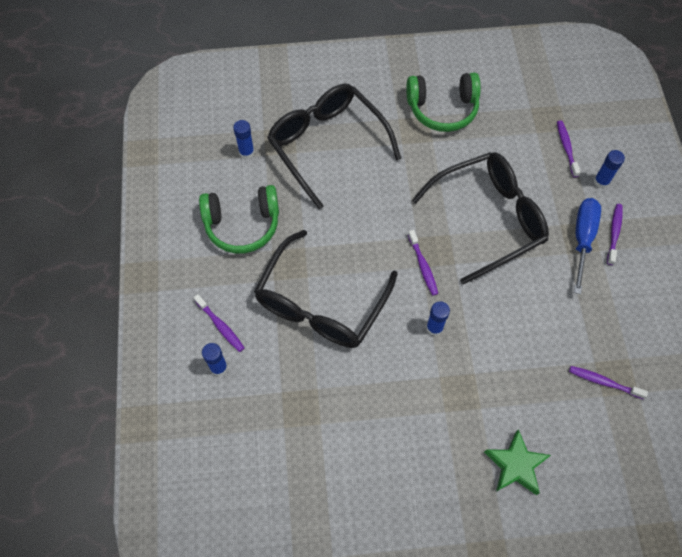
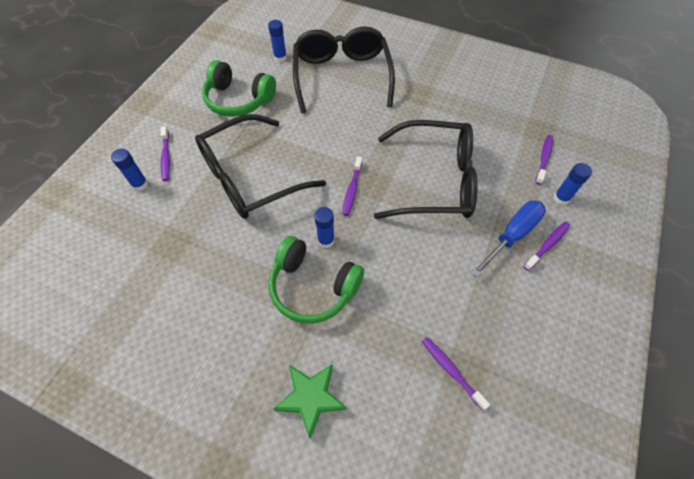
camera: 30 degrees right, 5 degrees down
green headphones [406,73,481,132] -> green headphones moved to [268,236,364,324]

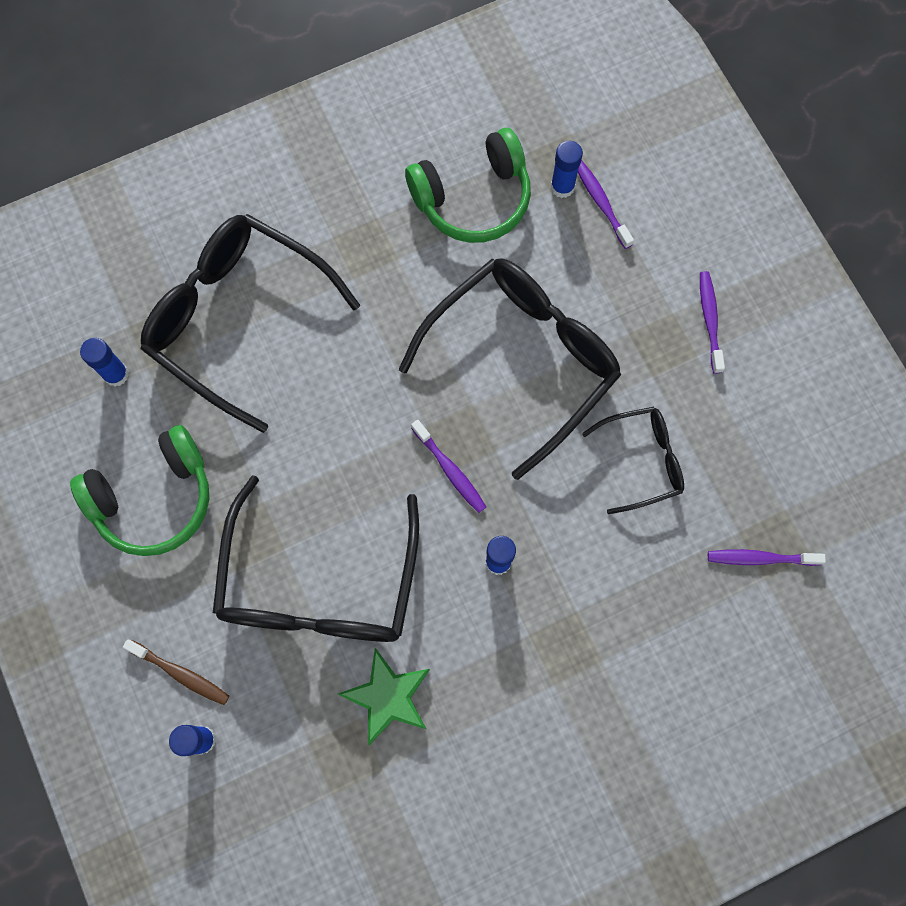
camera: 50 degrees left, 15 degrees up
purple toothbrush [161,126,170,181] -> brown toothbrush [123,639,229,705]
green headphones [268,236,364,324] -> green headphones moved to [405,128,531,243]
green star [273,364,347,438] -> green star moved to [338,648,430,745]
blue screwdriver [471,200,546,277] -> none
blue glue stick [553,163,592,205] -> blue glue stick moved to [551,141,583,198]
none -> black glasses [582,407,684,514]

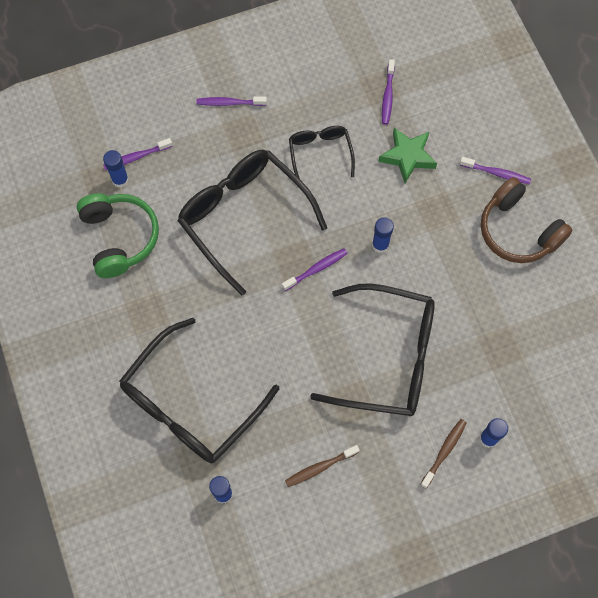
camera: 85 degrees left, 5 degrees down
green headphones [70,425,209,556] -> brown toothbrush [285,445,360,487]
green star [338,648,430,745] -> green star moved to [378,128,437,183]
none -> purple toothbrush [460,157,531,184]
none -> brown headphones [481,177,573,263]

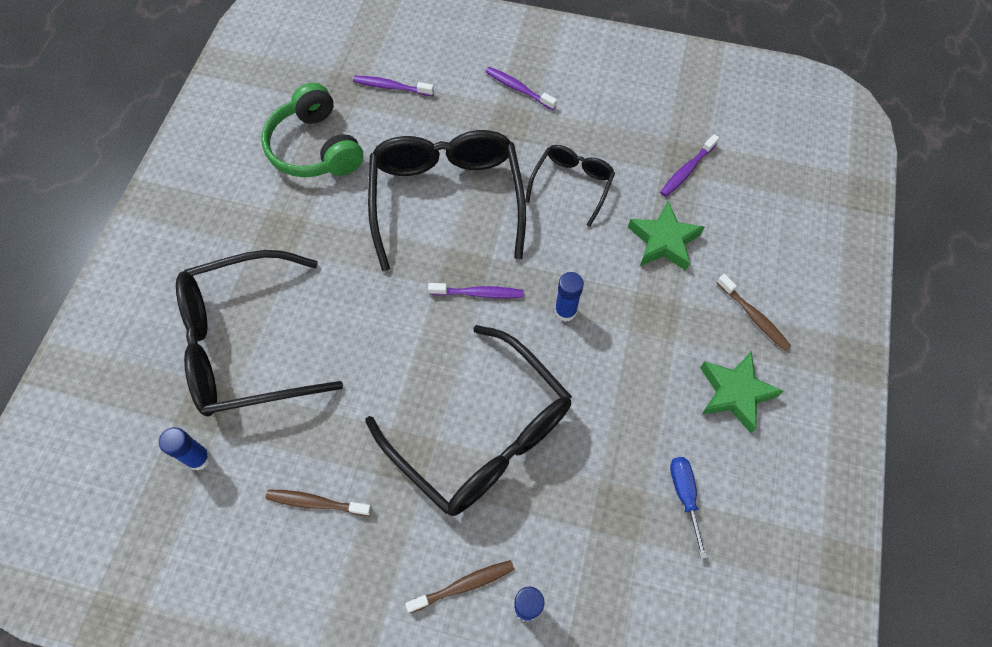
camera: 35 degrees right, 5 degrees down
green headphones [77,193,159,278] -> green headphones turned 135 degrees clockwise [261,83,364,177]
blue glue stick [103,150,129,188] -> none
purple toothbrush [460,157,531,184] -> brown toothbrush [716,274,791,351]
brown headphones [481,177,573,263] -> green star [700,351,784,433]
none -> blue screwdriver [670,457,707,559]

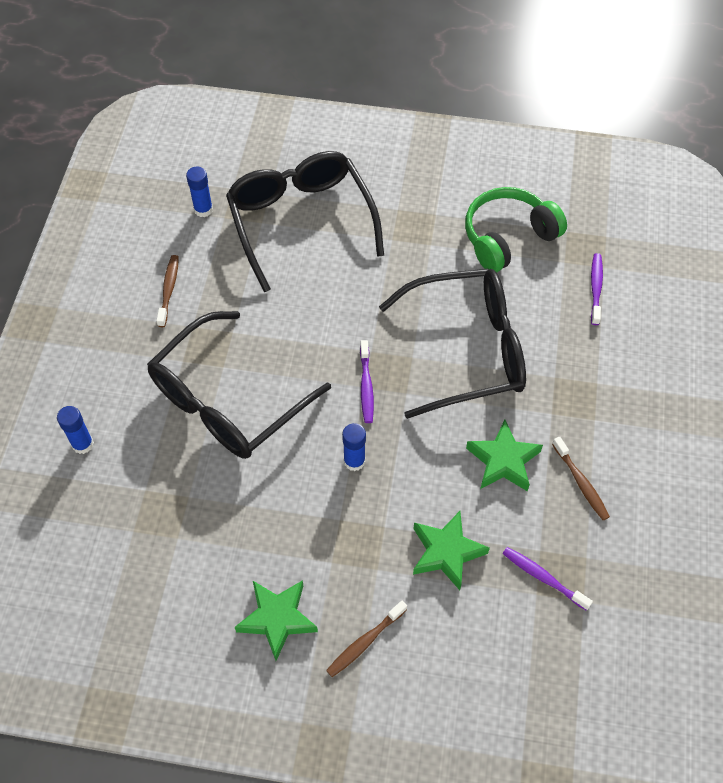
camera: 85 degrees right, 5 degrees down
brown toothbrush [405,560,514,613] -> brown toothbrush moved to [552,437,610,520]
purple toothbrush [485,67,557,110] -> none
black glasses [525,145,615,227] -> green star [466,420,543,491]
blue screwdriver [670,457,707,559] -> none

